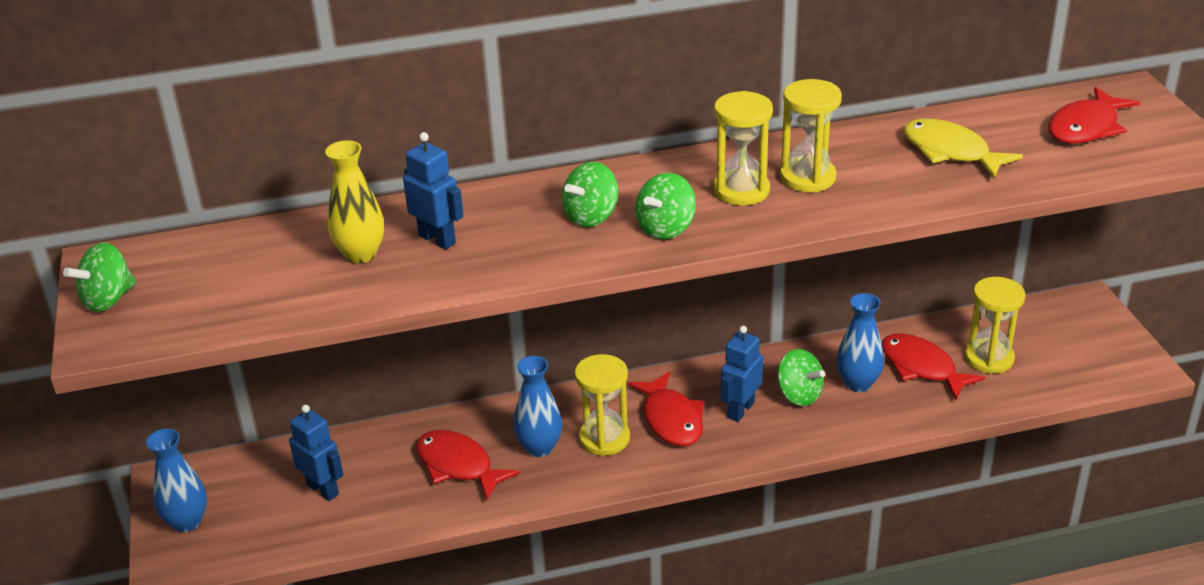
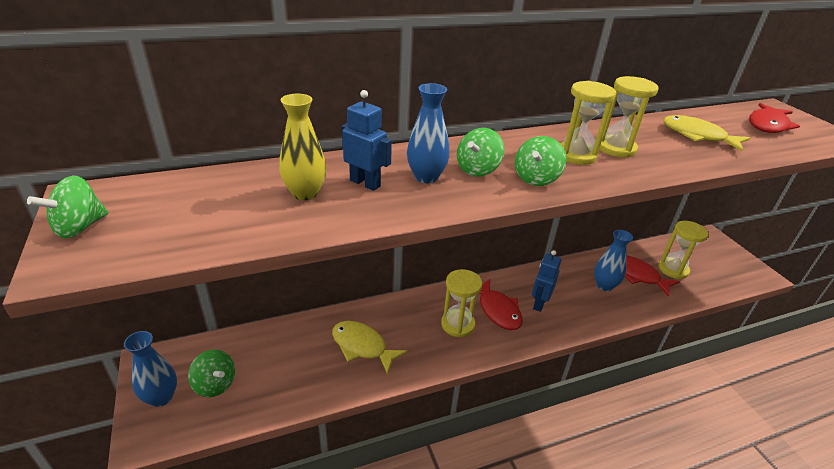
camera: 10 degrees left, 0 degrees up
blue robot [289,405,343,501] -> none
red fish [416,430,520,501] -> yellow fish [332,321,408,375]
blue vase [513,356,562,457] -> blue vase moved to [407,83,450,183]
green spinning top [777,349,825,406] -> green spinning top moved to [188,350,235,397]

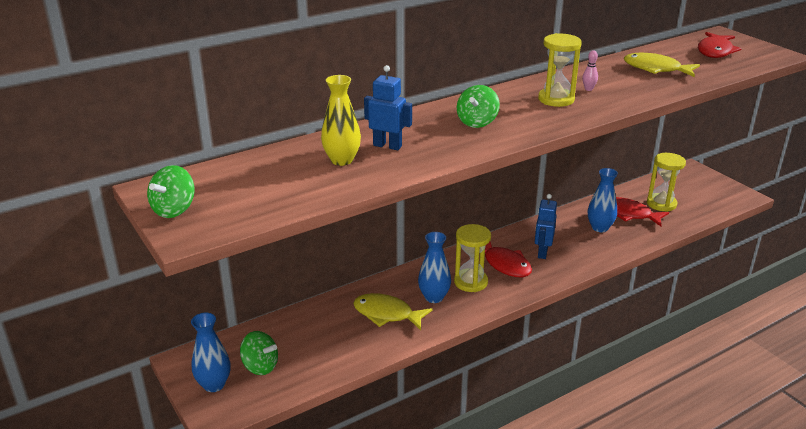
camera: 10 degrees left, 5 degrees down
blue vase [407,83,450,183] -> blue vase moved to [418,232,451,303]
green spinning top [515,136,566,186] -> none
yellow hourglass [599,76,659,158] -> pink bowling pin [582,50,598,91]

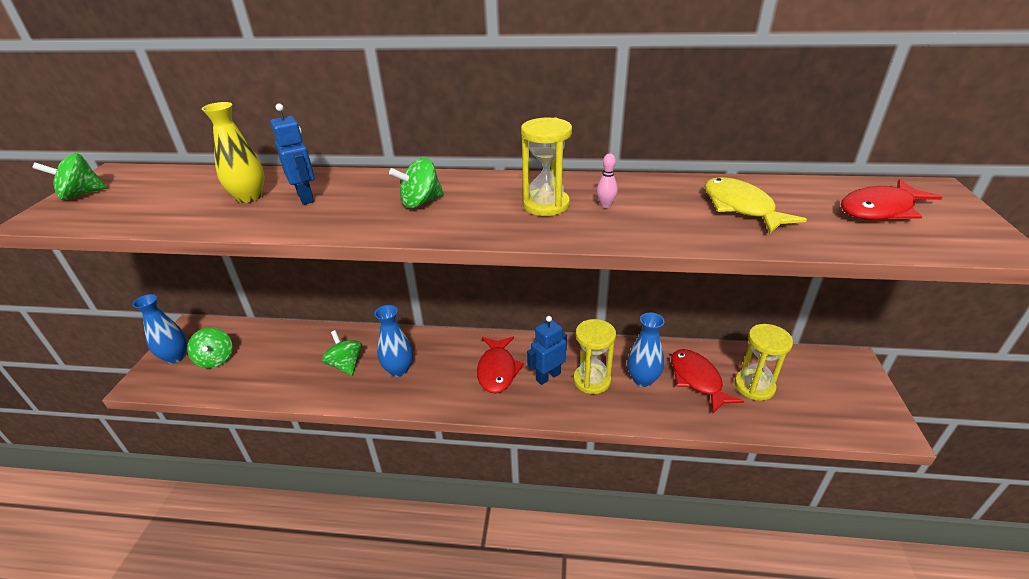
camera: 40 degrees right, 5 degrees up
yellow fish [353,293,433,330] -> green spinning top [322,330,362,376]
yellow hourglass [454,224,491,292] -> yellow hourglass moved to [574,319,616,394]

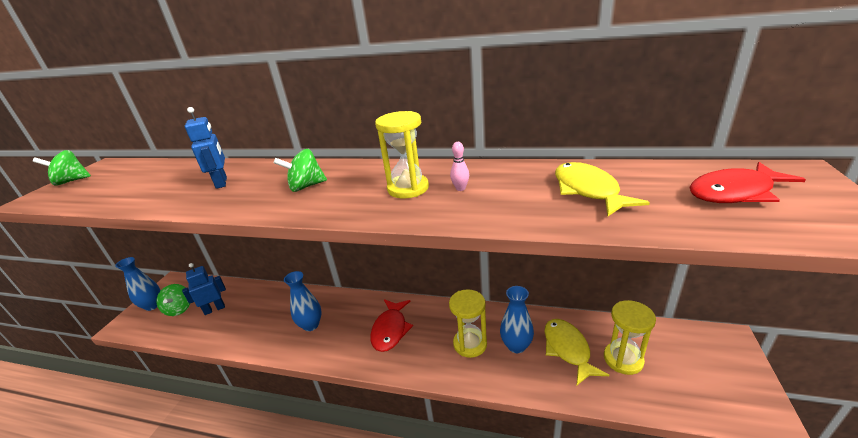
camera: 10 degrees right, 5 degrees down
yellow vase [202,102,265,203] -> none
green spinning top [322,330,362,376] -> none
blue robot [527,316,567,385] -> blue robot moved to [182,263,226,315]
red fish [671,349,744,414] -> yellow fish [544,319,609,385]

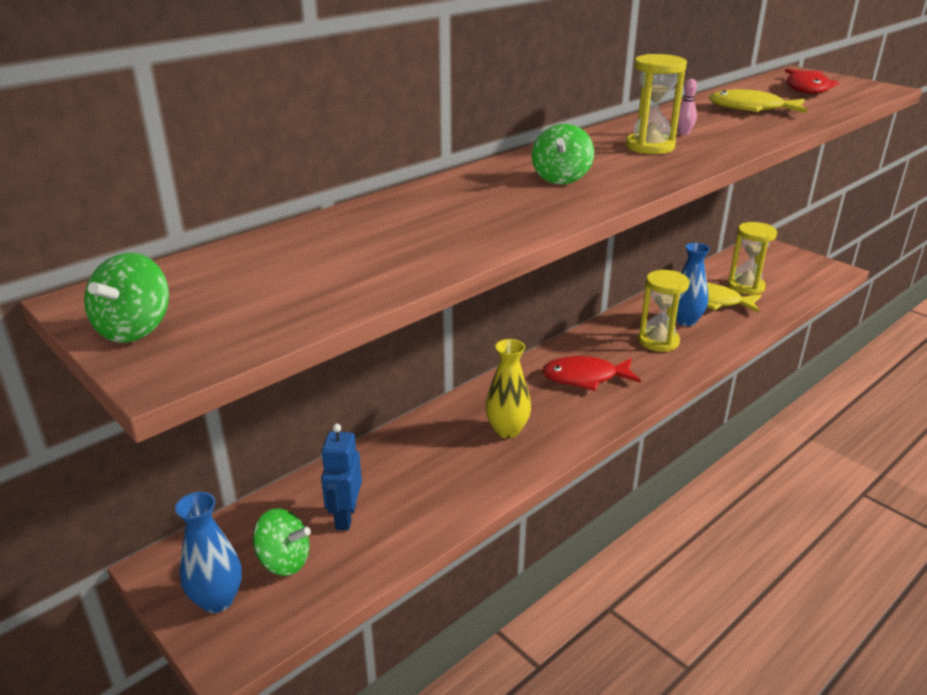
camera: 60 degrees left, 0 degrees up
blue robot [185,107,227,189] -> none
blue vase [284,271,322,331] -> yellow vase [485,339,531,439]
red fish [370,299,413,352] -> red fish turned 135 degrees clockwise [542,356,641,391]

